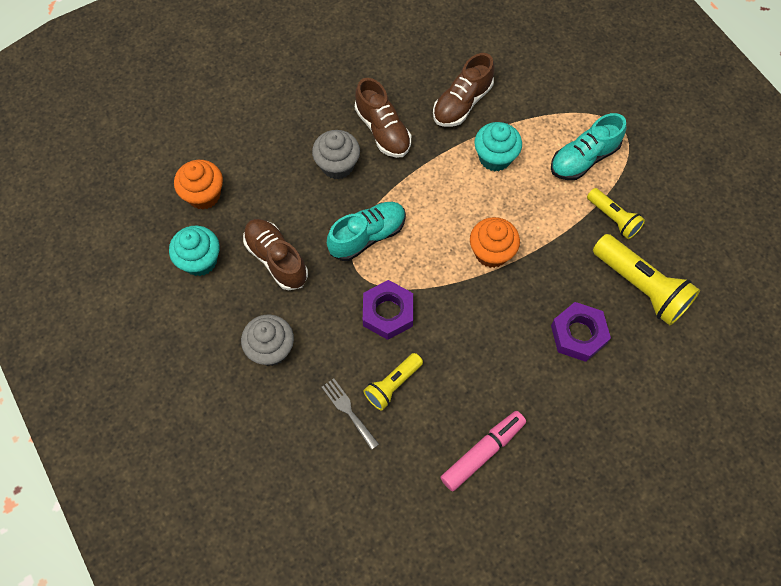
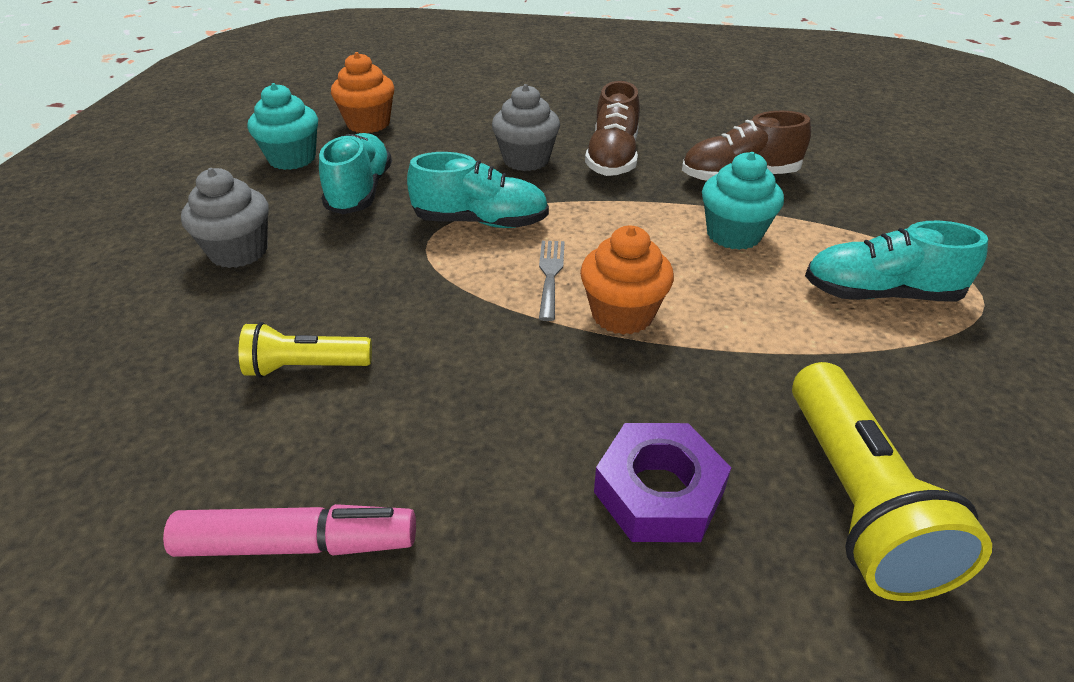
camera: 40 degrees right, 25 degrees down
brown shoe [243,219,308,290] -> turquoise shoe [319,133,392,214]
grey fork [322,378,379,450] -> grey fork moved to [539,241,565,321]
purple nut [363,280,413,340] -> none
yellow flashlight [587,188,645,239] -> none

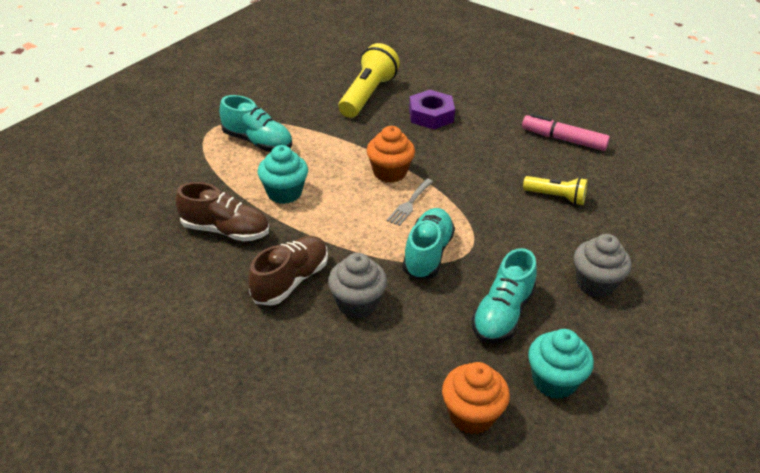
camera: 155 degrees left, 0 degrees up
turquoise shoe [407,152,549,228] -> turquoise shoe turned 75 degrees clockwise [402,208,455,280]

